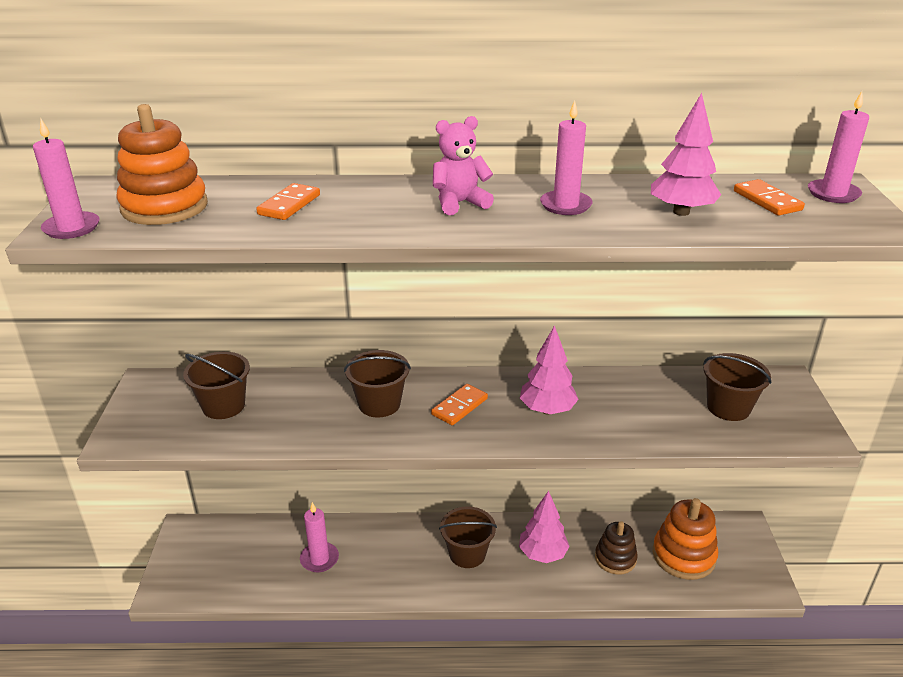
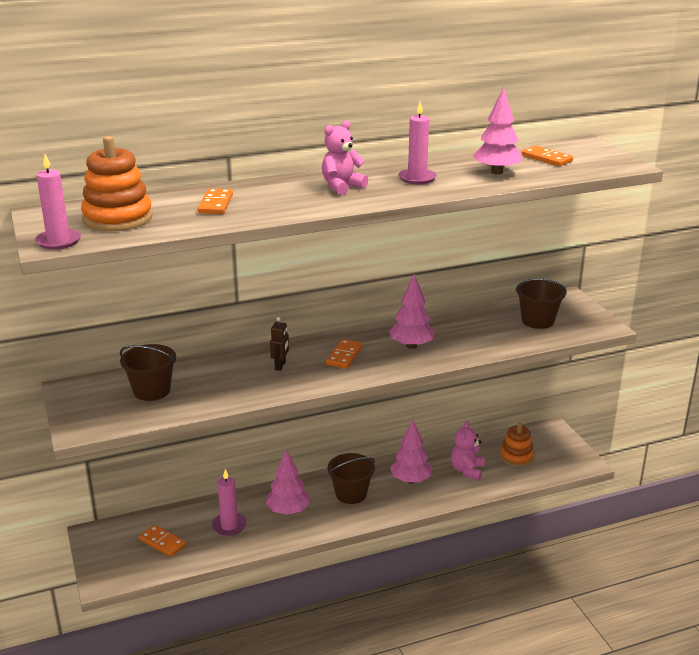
camera: 20 degrees left, 5 degrees down
brown bucket [344,350,411,418] -> brown robot [270,317,289,371]
brown stacking toy [595,521,638,575] -> pink teddy bear [451,421,485,481]
orange stacking toy [653,498,718,580] -> orange stacking toy [500,423,534,467], size x0.66
pink candle [808,91,869,203] -> none
none -> orange domino [139,525,186,557]
none -> pink tree [266,449,310,515]

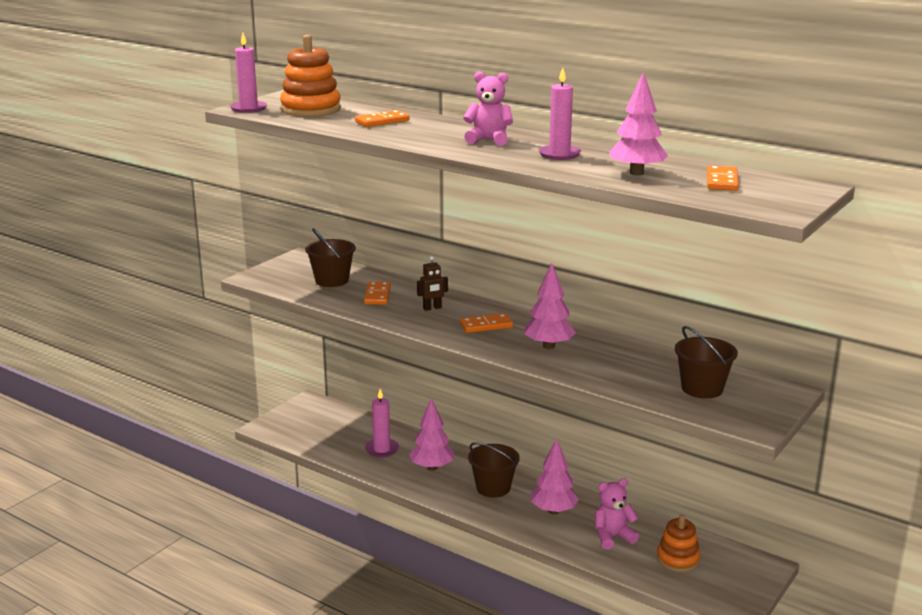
camera: 55 degrees right, 5 degrees down
orange domino [139,525,186,557] -> orange domino moved to [364,282,391,305]

